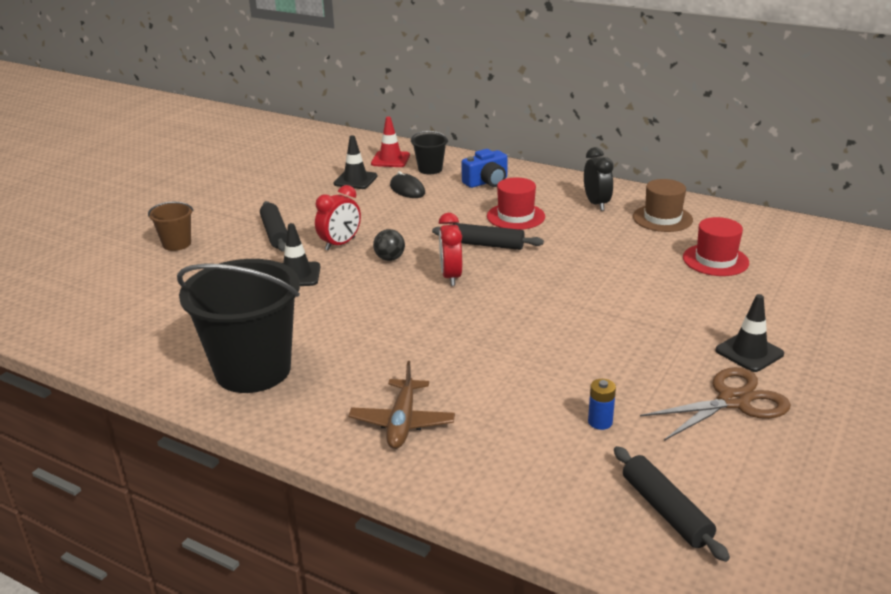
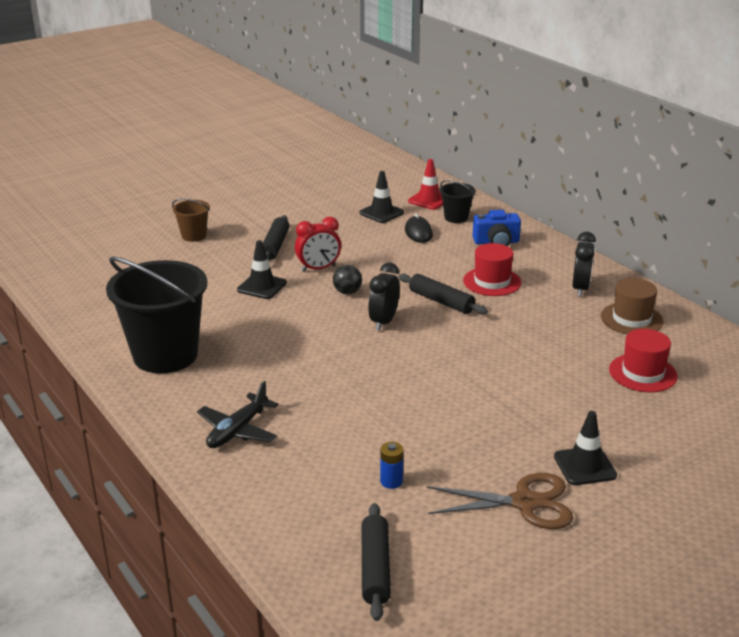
camera: 25 degrees right, 0 degrees up
brown plane [349,361,455,449] -> black plane [197,381,278,448]
red clock [439,213,462,286] -> black clock [368,263,400,331]

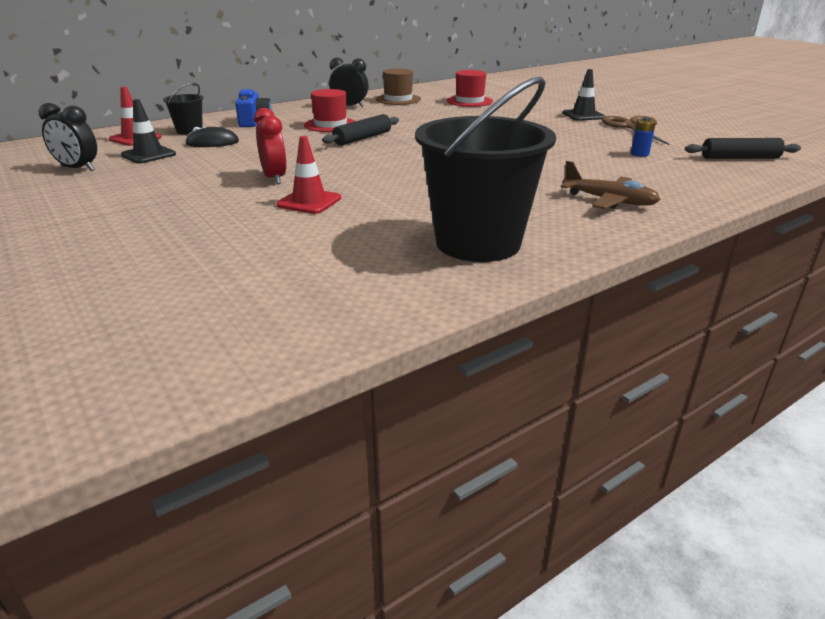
camera: 90 degrees left, 0 degrees up
brown bucket [172,199,210,242] -> none
black plane [197,381,278,448] -> brown plane [561,161,661,209]
black traffic cone [237,240,287,299] -> red traffic cone [276,136,341,214]
black rolling pin [263,215,289,261] -> none
black ball [333,265,362,294] -> none
black clock [368,263,400,331] -> black clock moved to [39,103,97,171]

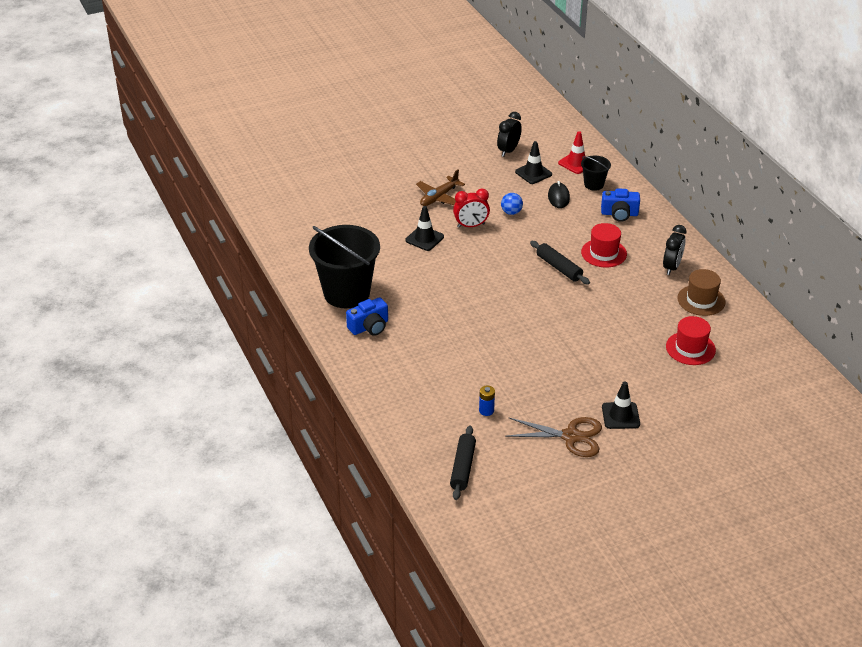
camera: 100 degrees right, 10 degrees up
red traffic cone [276,136,341,214] -> black traffic cone [405,206,444,251]
brown plane [561,161,661,209] -> brown plane moved to [416,170,465,206]
none -> blue camera [346,297,388,336]
none -> blue ball [501,193,523,215]

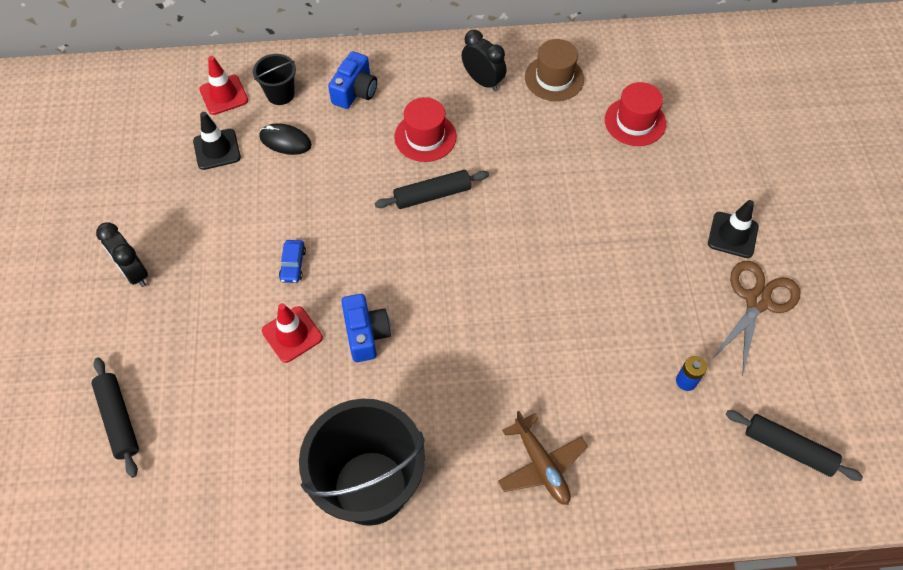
camera: 70 degrees left, 20 degrees up
blue camera [346,297,388,336] -> blue camera moved to [341,294,391,362]
black traffic cone [405,206,444,251] -> red traffic cone [262,303,323,363]
brown plane [416,170,465,206] -> brown plane moved to [498,411,588,505]
red clock [453,189,490,228] -> blue car [279,240,306,283]
black clock [497,112,522,157] -> black clock moved to [96,222,148,287]
blue ball [501,193,523,215] -> none
none -> black rolling pin [92,357,139,478]

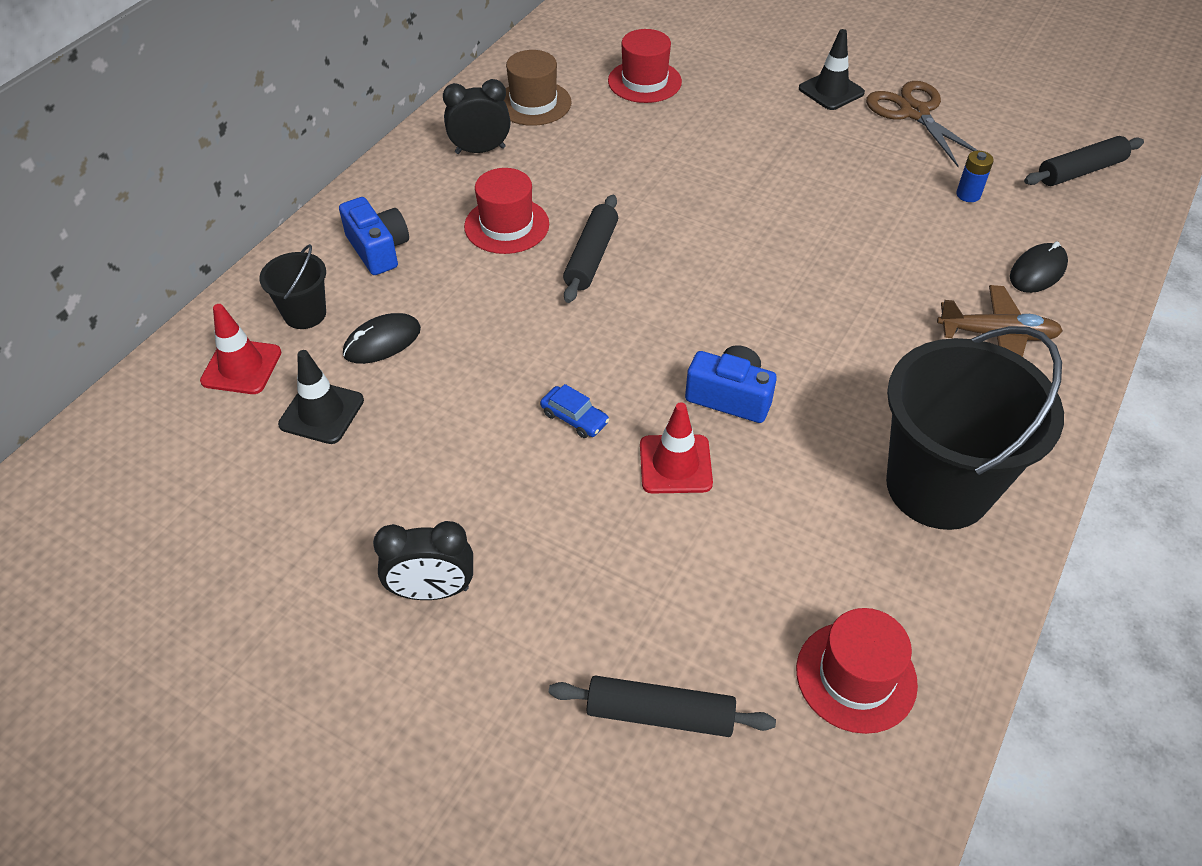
camera: 55 degrees left, 10 degrees down
none -> red hat [796,608,918,734]
none -> black mouse [1010,241,1068,293]

